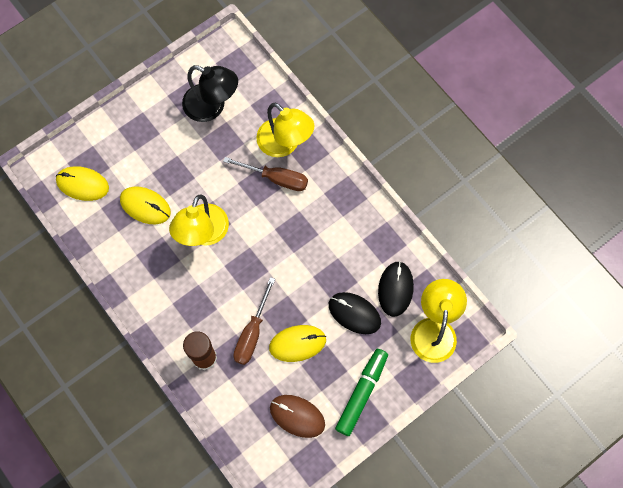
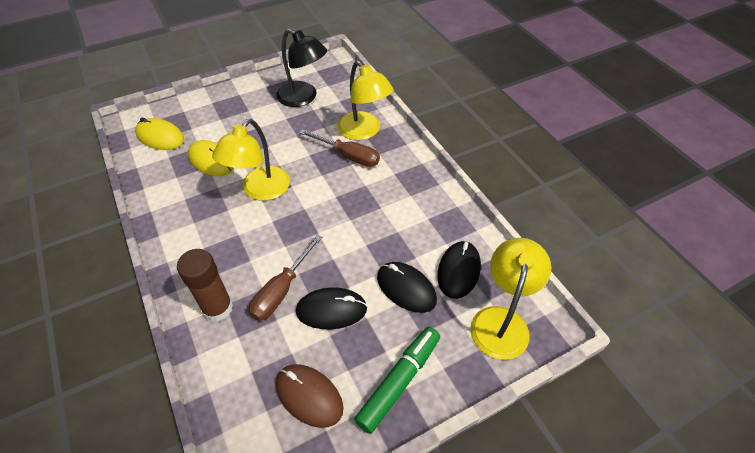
camera: 10 degrees right, 20 degrees down
yellow mouse [269,325,326,362] -> black mouse [296,287,367,329]

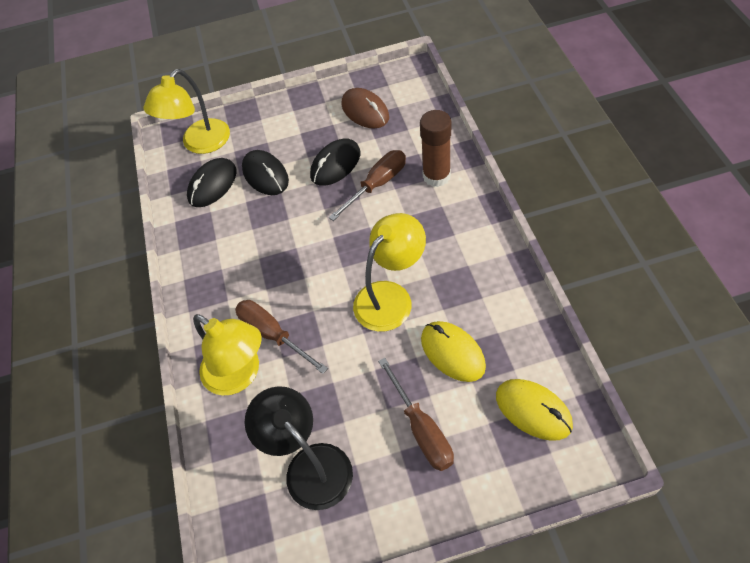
camera: 160 degrees left, 5 degrees up
black mouse [296,287,367,329] -> black mouse turned 60 degrees counterclockwise [310,139,360,186]
yellow lamp [338,61,393,140] -> yellow lamp turned 150 degrees clockwise [193,314,262,395]
green marker [354,327,440,434] -> none
none -> brown screwdriver [378,358,454,471]

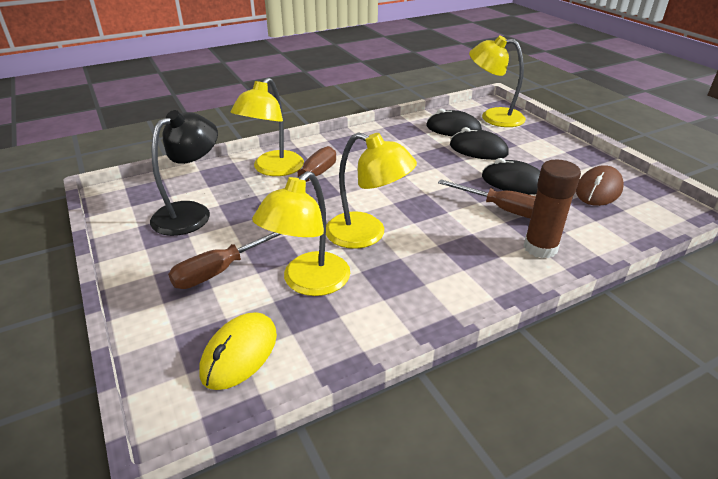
camera: 70 degrees right, 20 degrees down
black mouse [242,150,289,195] -> black mouse turned 75 degrees clockwise [450,127,509,160]
yellow mouse [421,321,486,382] -> yellow lamp [252,171,350,296]

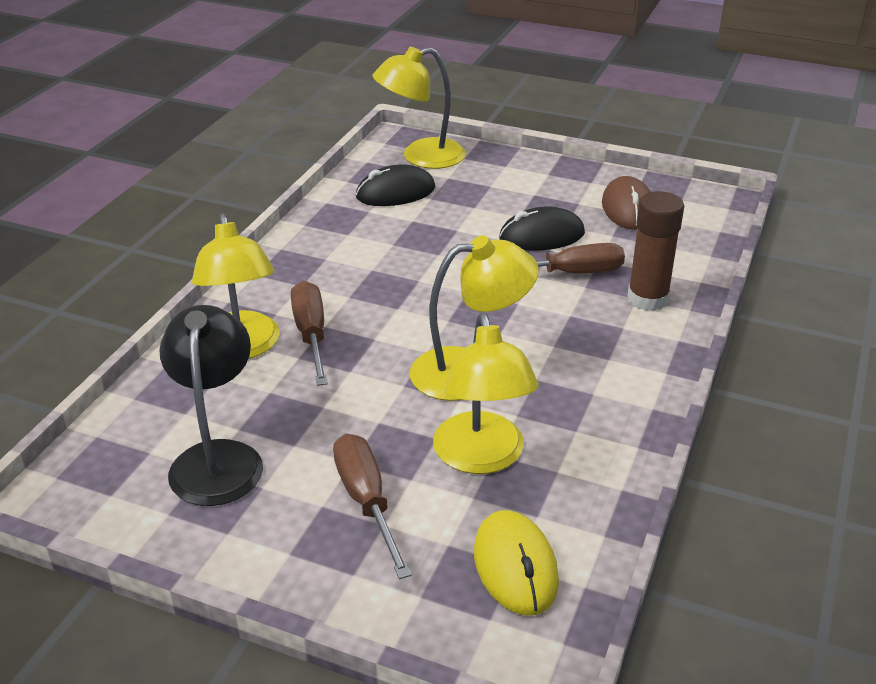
camera: 40 degrees left, 0 degrees up
brown screwdriver [168,232,281,289] -> brown screwdriver turned 150 degrees clockwise [333,434,412,579]
black mouse [450,127,509,160] -> none

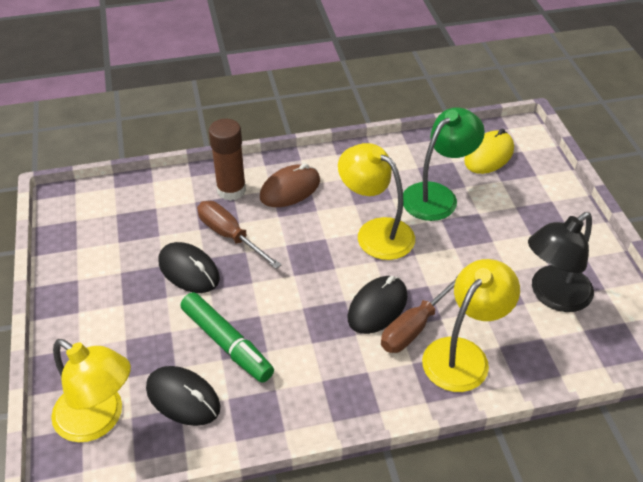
camera: 125 degrees left, 10 degrees up
brown screwdriver [333,434,412,579] -> none
yellow lamp [433,313,539,474] -> green lamp [403,107,485,221]
brown mouse [602,176,651,230] -> brown mouse moved to [260,163,320,207]
none -> green marker [181,292,274,383]
none -> black mouse [348,276,407,334]

